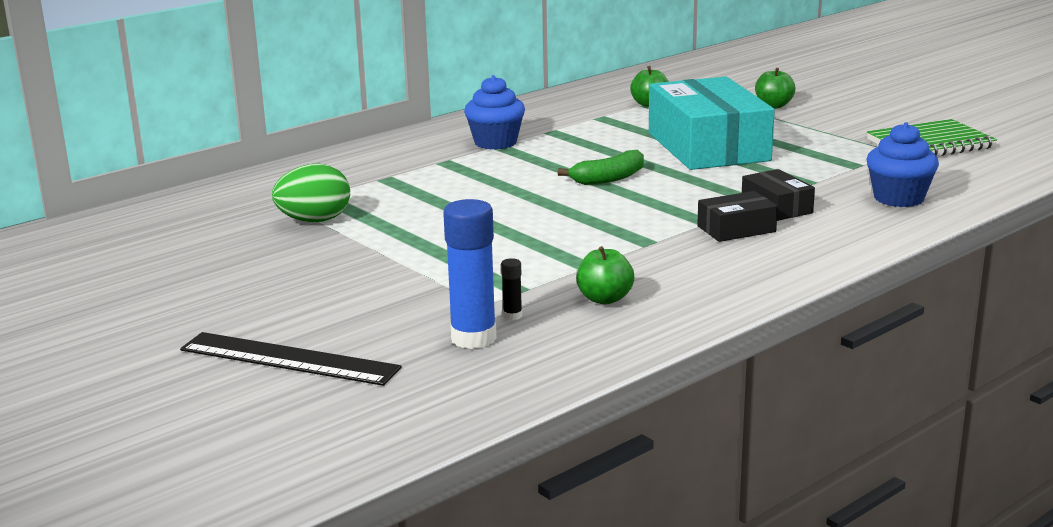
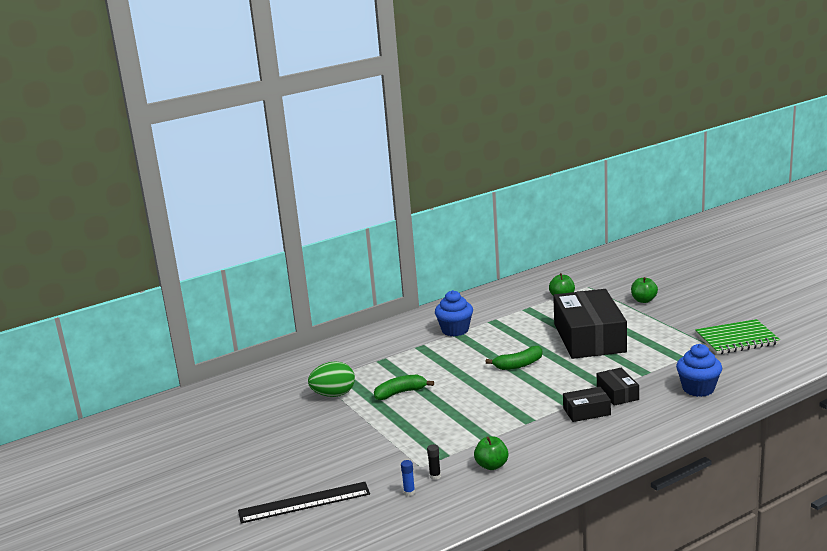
camera: 10 degrees right, 0 degrees up
black ruler [180,332,402,386] -> black ruler turned 45 degrees counterclockwise [238,482,370,523]
blue glue stick [443,199,497,349] -> blue glue stick [401,460,415,496], size x0.43
turquoise box [649,76,775,170] -> black box [553,289,627,359]
none -> green banana [374,375,434,400]

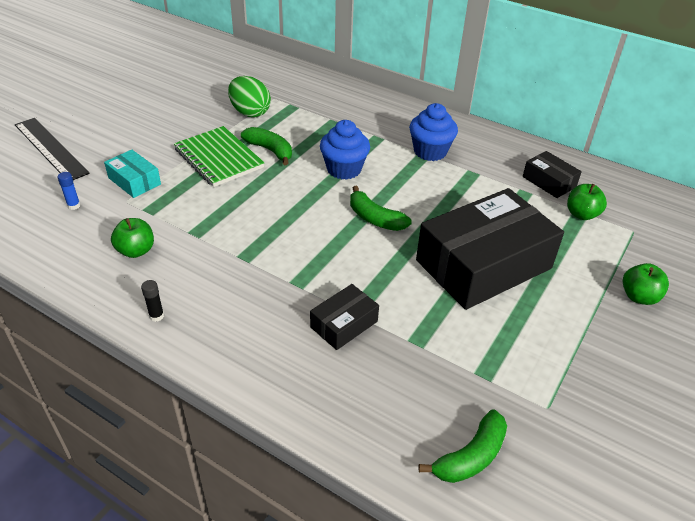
camera: 60 degrees right, 20 degrees up
black glue stick [427,444,441,480] -> black glue stick moved to [141,280,164,322]
black box [563,387,611,422] -> black box moved to [523,151,582,198]
blue cupcake [676,344,722,397] -> blue cupcake moved to [320,120,370,180]
green notebook [695,319,780,354] -> green notebook moved to [174,126,265,187]
none -> turquoise box [104,150,161,198]
none -> green banana [419,409,507,483]

